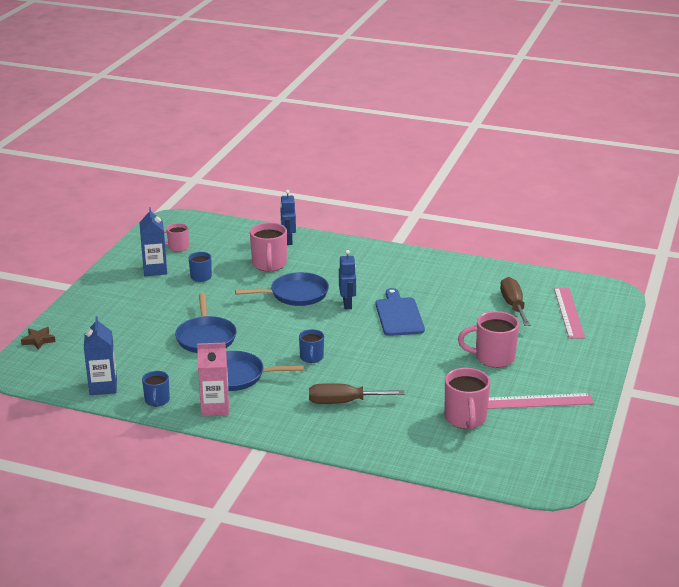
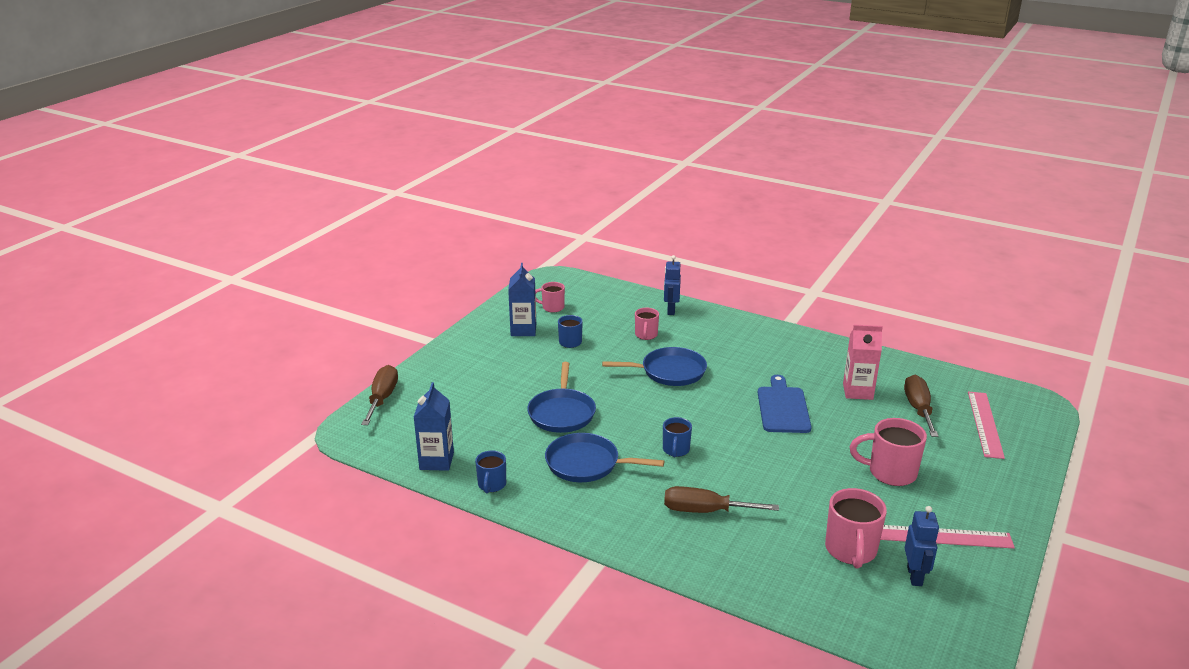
camera: 10 degrees right, 0 degrees up
brown star [21,327,55,350] -> brown screwdriver [361,365,398,425]
pink carton [197,343,229,416] -> pink carton moved to [843,325,883,400]
pink mug [250,222,287,272] -> pink mug [635,308,659,340], size x0.60
blue robot [339,250,356,309] -> blue robot moved to [905,506,939,586]

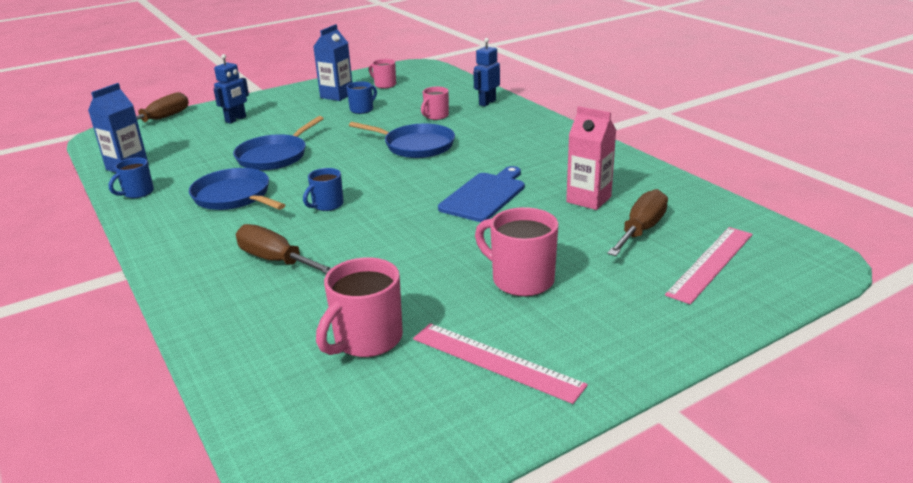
camera: 30 degrees right, 0 degrees up
blue robot [905,506,939,586] -> blue robot moved to [214,54,249,124]

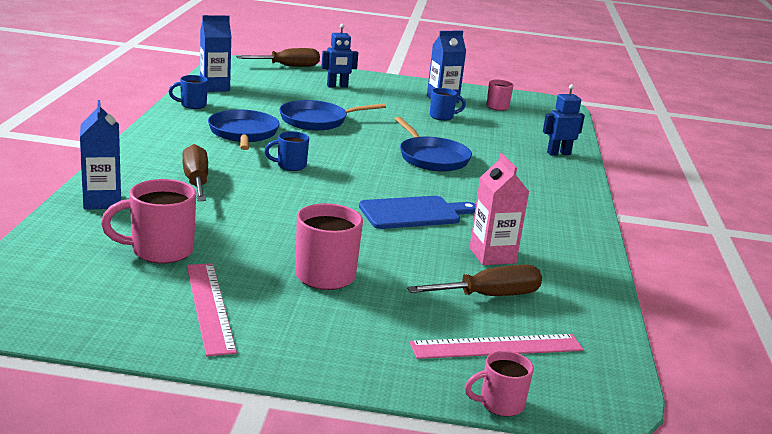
camera: 35 degrees right, 5 degrees down
pink mug [421,87,449,120] -> pink mug moved to [465,351,534,416]
none -> blue carton [80,100,121,210]

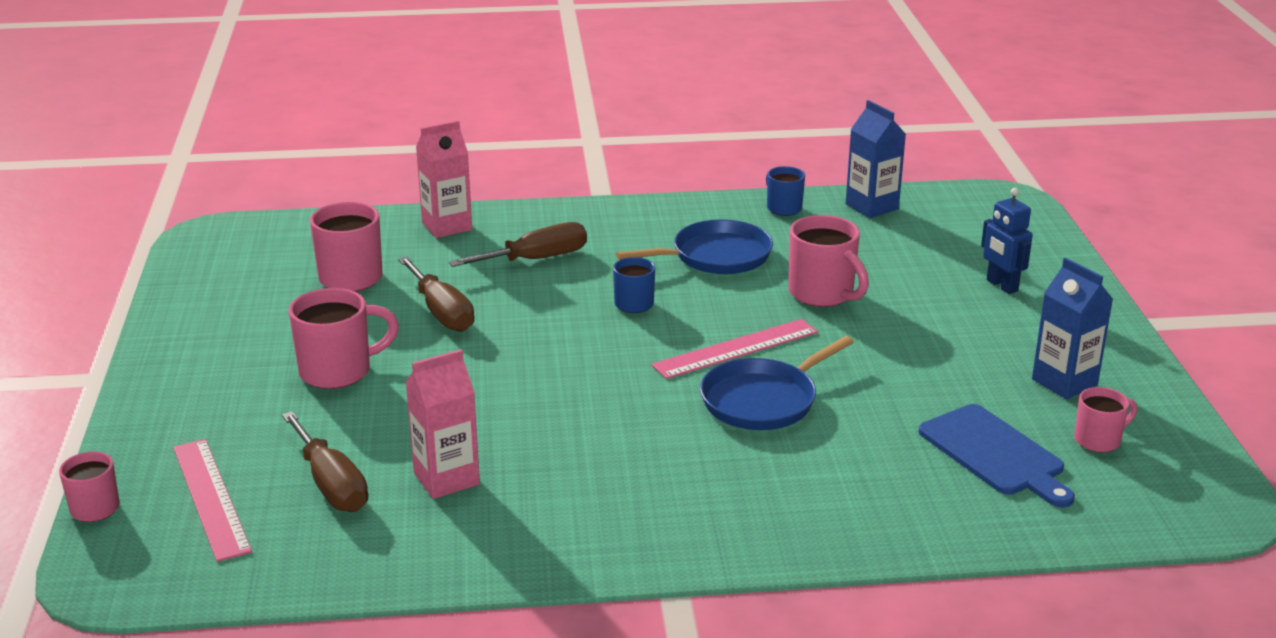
camera: 80 degrees right, 5 degrees up
blue carton [80,100,121,210] -> pink carton [416,120,472,238]
pink ruler [187,263,237,356] -> pink ruler moved to [651,319,818,379]
brown screwdriver [236,48,320,67] -> brown screwdriver moved to [398,256,474,332]
blue pan [279,100,386,131] -> pink mug [789,215,869,307]
blue cutting board [359,196,476,229] -> blue cutting board moved to [919,404,1075,507]
blue mug [430,88,466,121] -> none
blue robot [543,84,585,156] -> none

